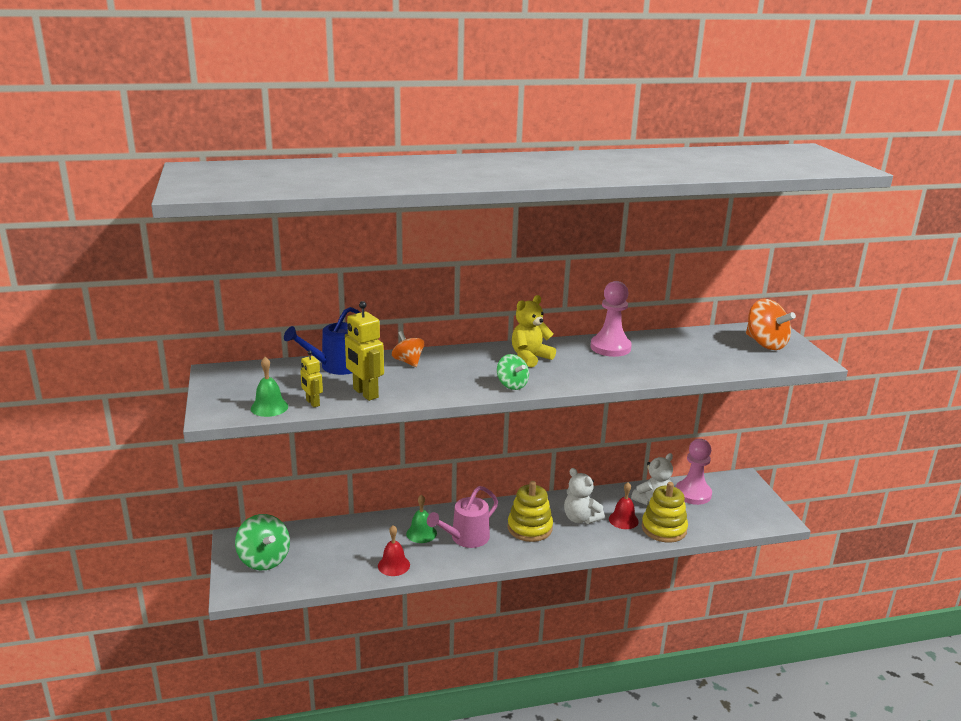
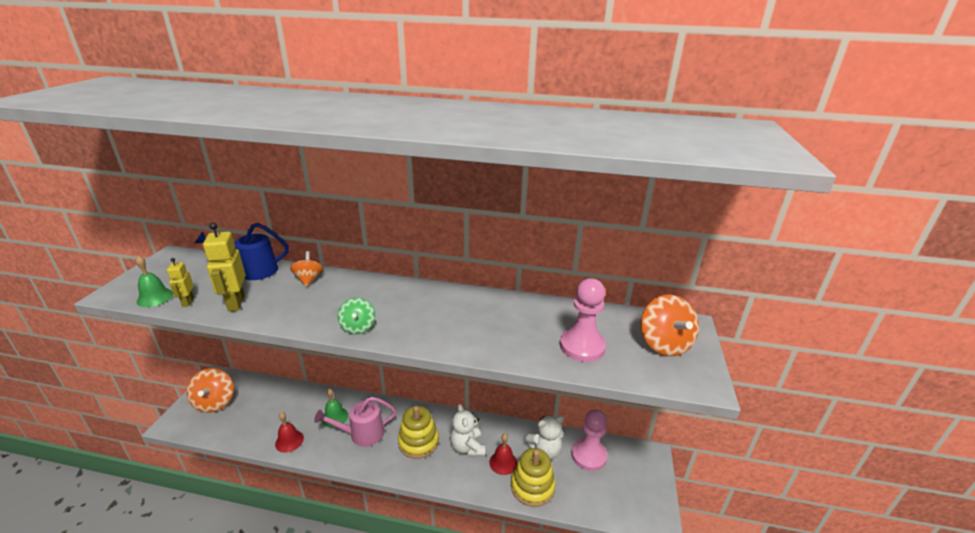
camera: 25 degrees right, 5 degrees up
green spinning top [235,514,290,570] -> orange spinning top [187,368,234,413]
yellow teddy bear [512,295,556,368] -> none
pink pawn [591,281,632,357] -> pink pawn moved to [560,278,606,362]

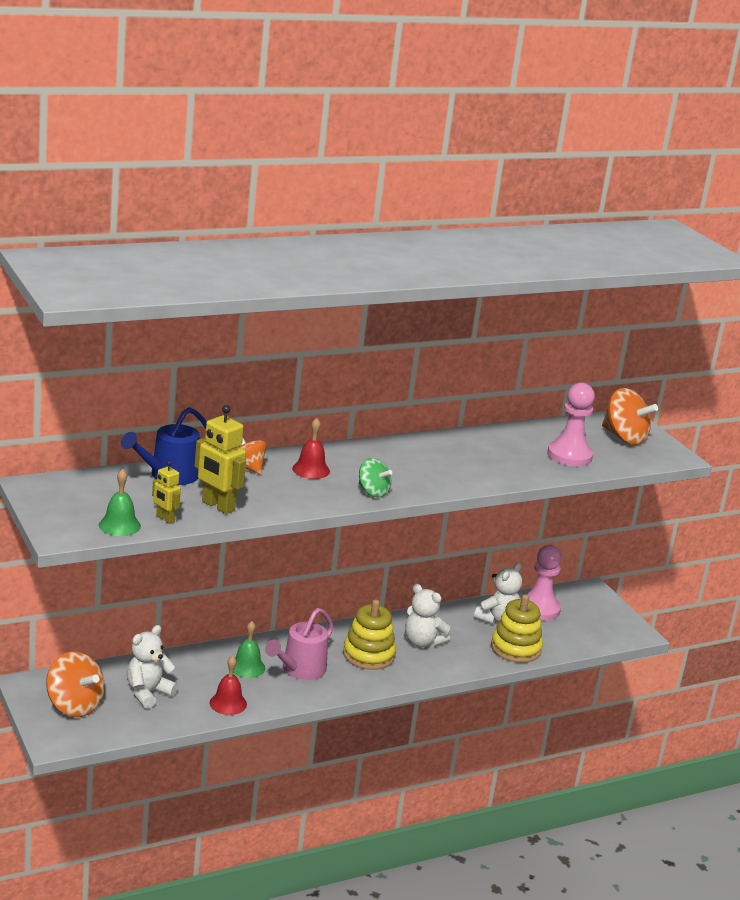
camera: 40 degrees left, 5 degrees down
red bell [489,434,517,475] -> red bell moved to [292,418,330,479]
none -> white teddy bear [127,625,178,709]

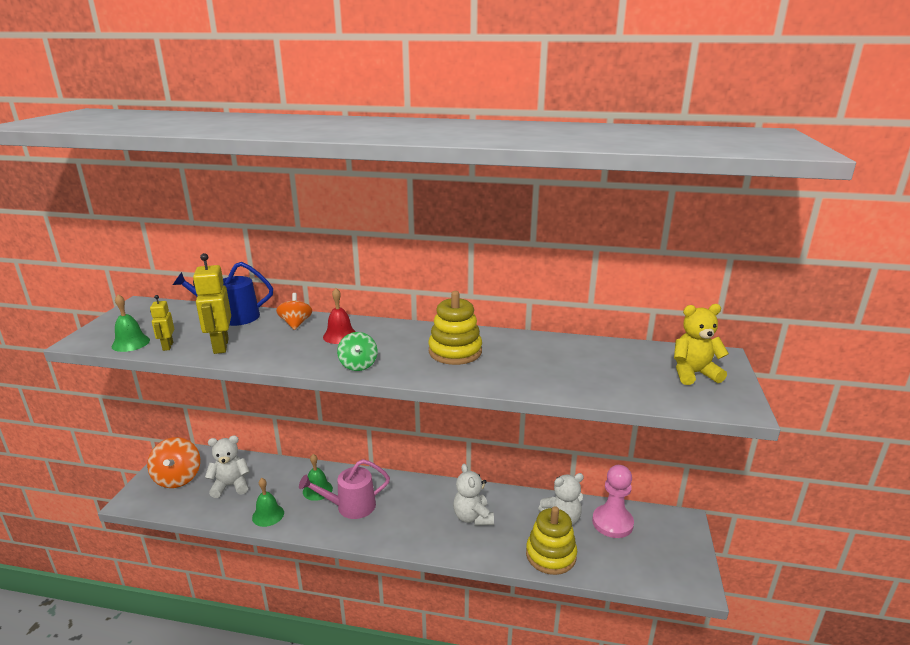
camera: 40 degrees right, 0 degrees up
red bell [210,656,247,715] -> green bell [252,478,284,527]
yellow stacking toy [343,600,396,670] -> yellow stacking toy moved to [428,291,482,365]
pink pawn [547,383,595,466] -> none
orange spinning top [602,388,658,445] -> yellow teddy bear [674,304,729,385]

